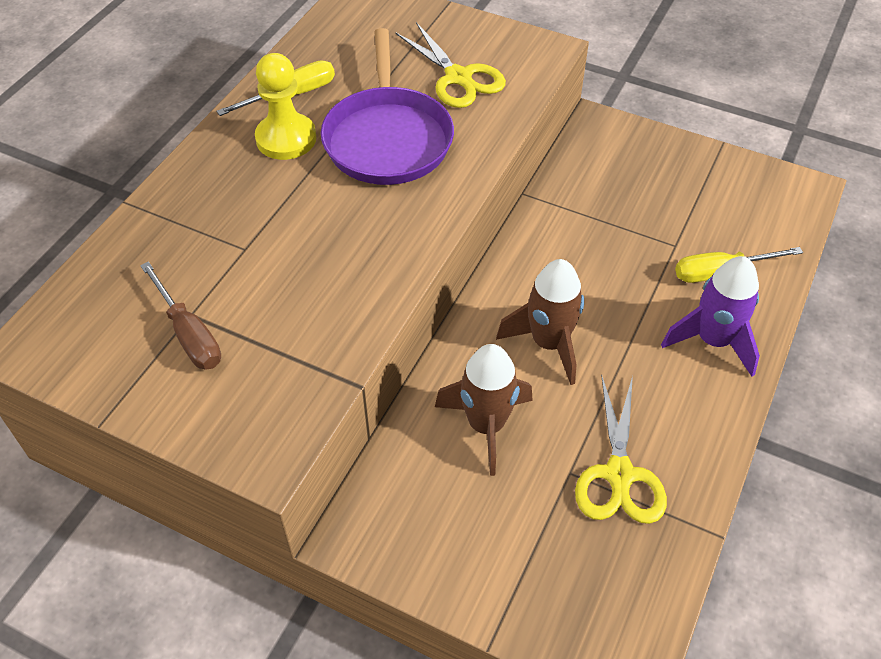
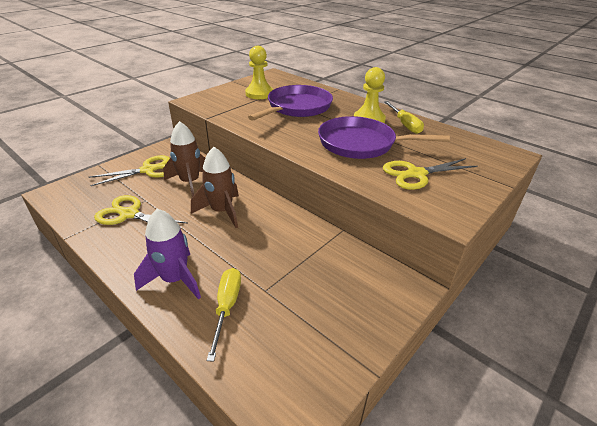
camera: 105 degrees right, 15 degrees down
brown screwdriver [140,262,221,370] -> yellow pawn [245,46,273,99]
none -> yellow scissors [89,155,170,186]
none -> purple pan [248,85,333,121]

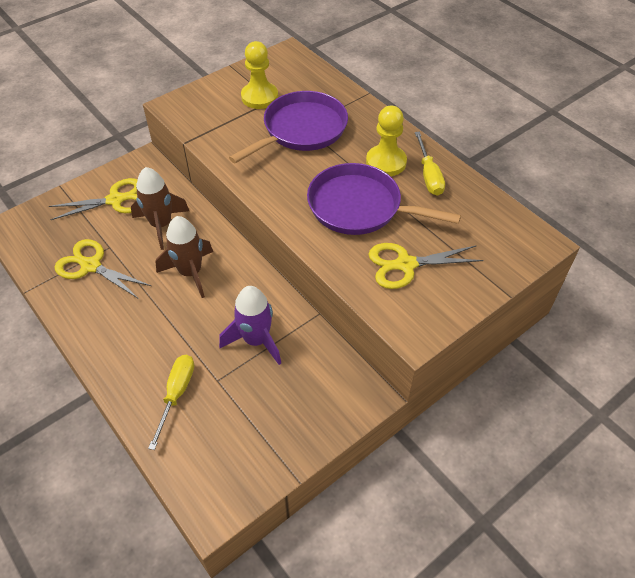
camera: 10 degrees right, 15 degrees up
purple rocket [134,209,201,299] -> purple rocket moved to [219,286,281,365]

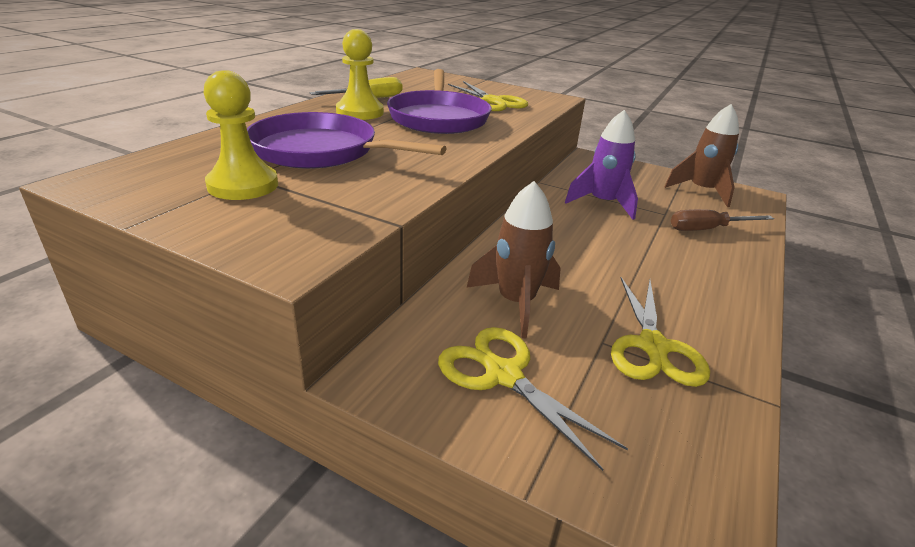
camera: 115 degrees left, 20 degrees down
yellow screwdriver [148,355,194,450] -> brown screwdriver [671,209,774,231]
brown rocket [155,216,213,298] -> brown rocket moved to [664,104,739,207]

